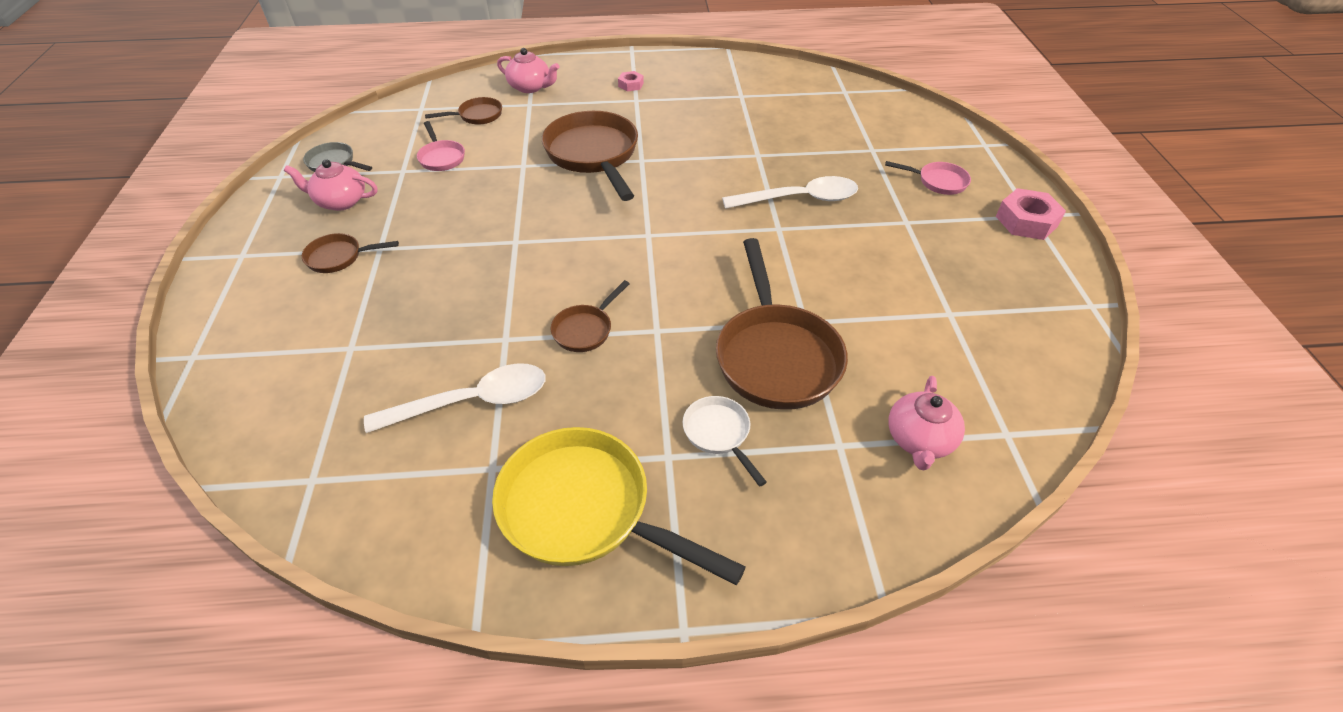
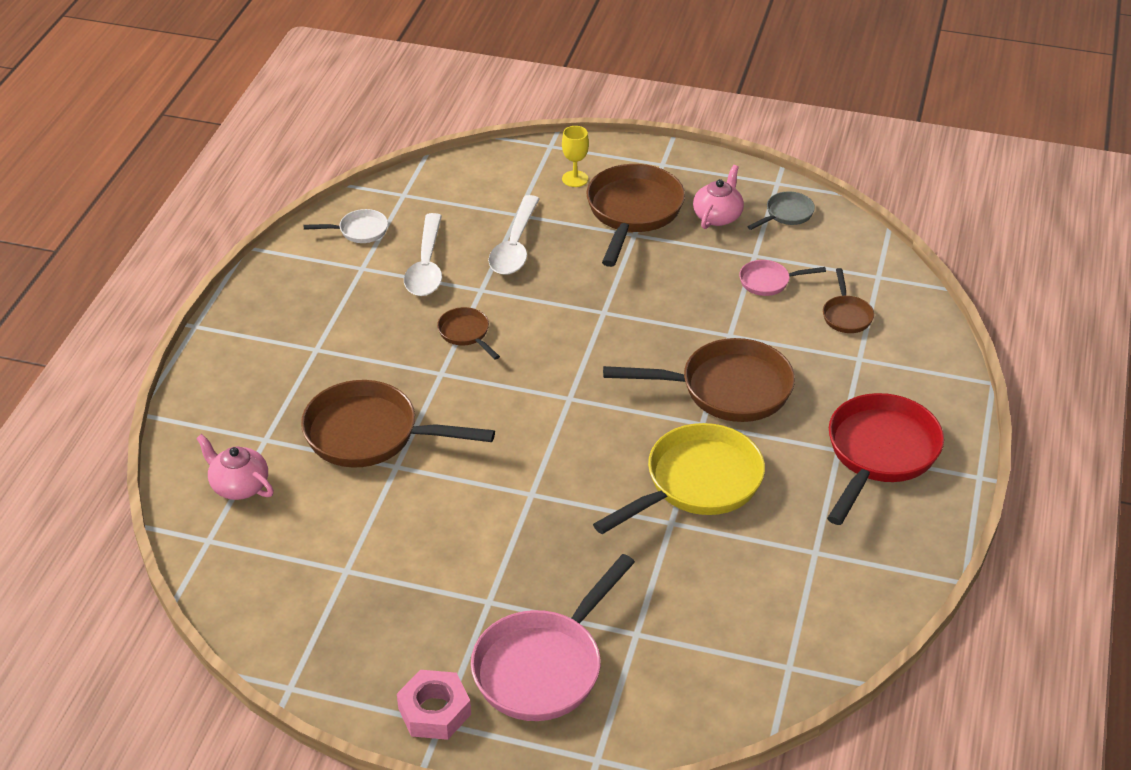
camera: 110 degrees right, 5 degrees down
brown pan [302,233,399,273] -> brown pan [587,164,685,267], size x2.06
yellow pan [492,427,746,585] -> yellow pan moved to [593,423,765,534]
pink teapot [497,48,559,93] -> none
pink nut [618,71,644,92] -> red pan [827,393,944,525]
white pan [683,396,767,487] -> white pan moved to [304,209,388,243]
white spoon [722,176,858,209] -> white spoon moved to [488,195,540,275]
pink pan [885,161,971,195] -> pink pan [471,554,635,721], size x2.06
none -> yellow goblet [562,126,589,187]

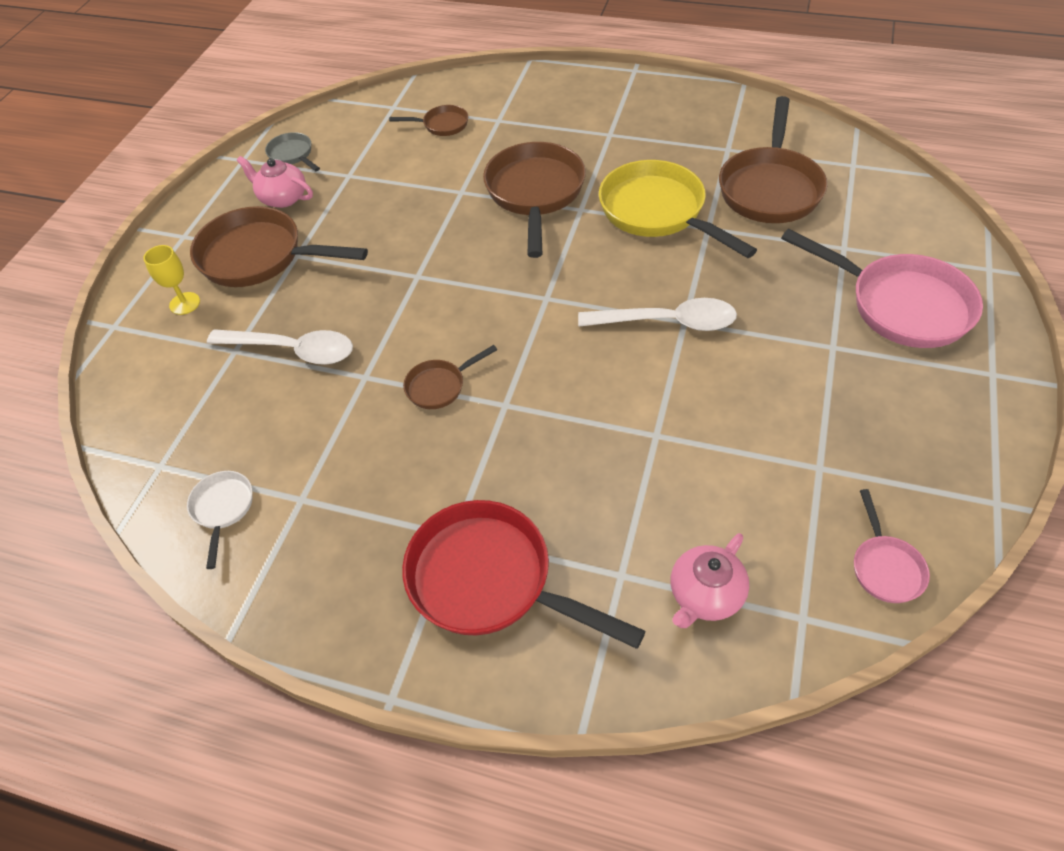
camera: 85 degrees left, 10 degrees up
brown pan [301,380,495,467] -> brown pan moved to [719,96,827,223]
pink nut [397,670,471,740] -> none
white spoon [404,213,442,296] -> white spoon moved to [578,298,737,331]
pink pan [739,260,826,296] -> pink pan moved to [854,489,930,603]
red pan [827,393,944,525] -> red pan moved to [402,500,645,649]

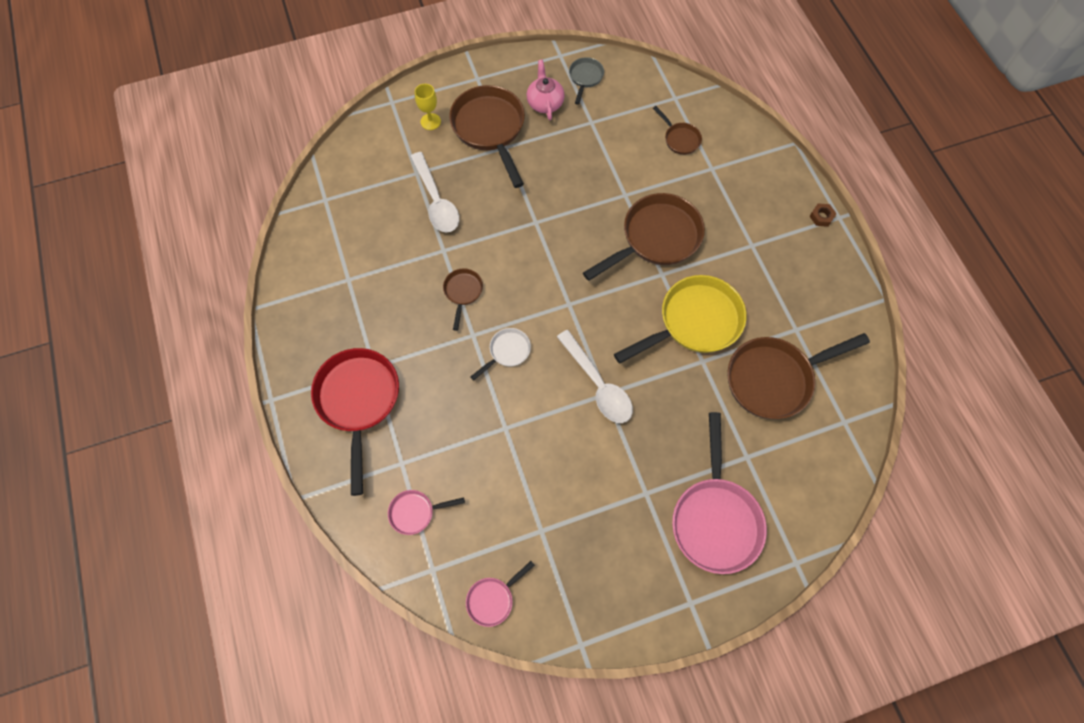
camera: 50 degrees right, 15 degrees up
white pan [187,471,253,569] -> white pan moved to [470,328,531,381]
brown pan [403,345,497,409] -> brown pan turned 75 degrees clockwise [443,268,483,331]
yellow pan [599,160,757,258] -> yellow pan turned 45 degrees clockwise [614,275,747,364]
pink teapot [671,533,749,628] -> pink pan [388,490,465,535]
none -> brown nut [810,203,837,227]

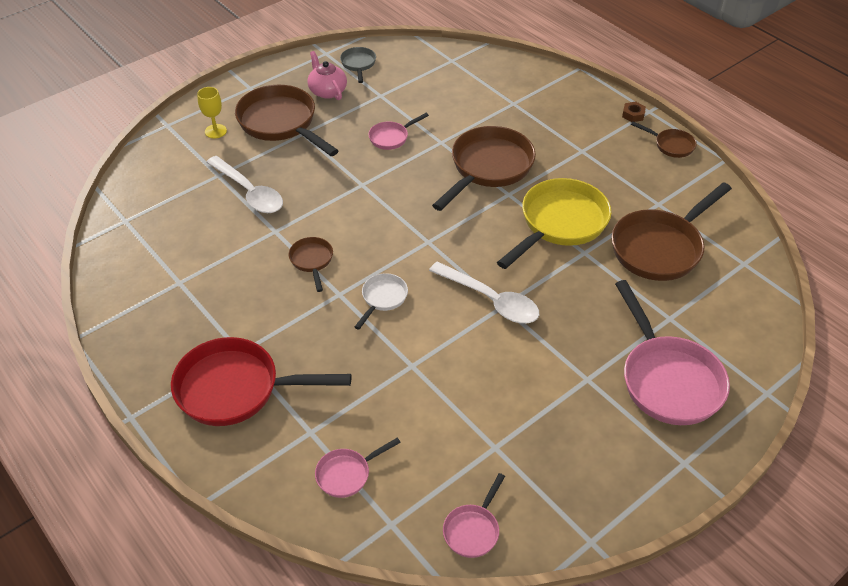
camera: 20 degrees left, 20 degrees down
red pan [311,348,399,496] -> red pan turned 60 degrees counterclockwise [171,337,352,426]
brown pan [653,106,702,155] -> brown pan moved to [631,121,697,158]
none -> pink pan [369,113,429,150]

